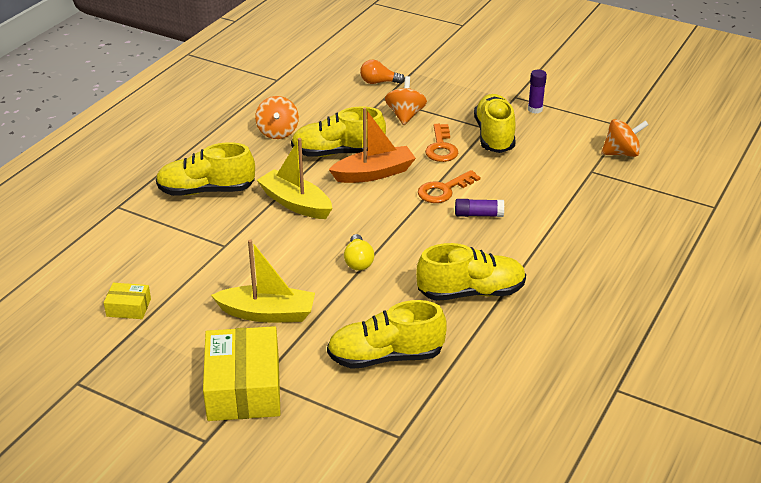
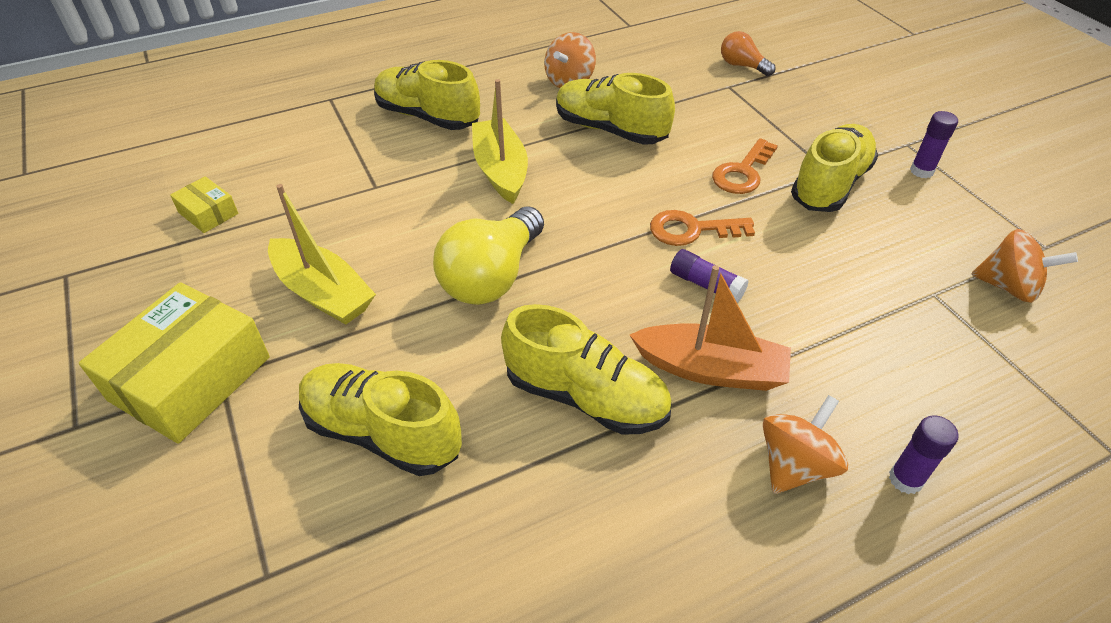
camera: 35 degrees right, 10 degrees up
orange boat [329,107,416,183] -> orange boat moved to [630,265,791,391]
yellow light bulb [344,234,374,271] -> yellow light bulb [433,206,544,305], size x1.86
orange spinning top [385,76,427,125] -> orange spinning top moved to [763,395,848,494]
none -> purple glue stick [889,415,959,494]

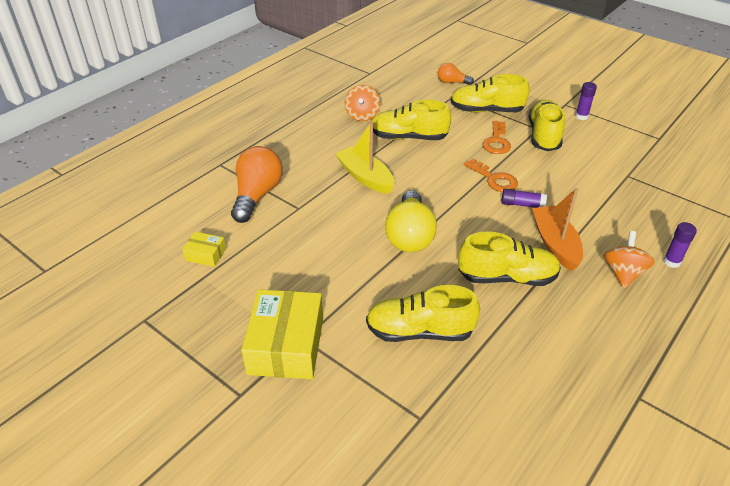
camera: 25 degrees left, 5 degrees down
yellow boat [268,184,376,325] -> none
yellow shoe [374,60,480,130] -> yellow shoe moved to [450,74,529,112]
orange boat [630,265,791,391] -> orange boat turned 90 degrees counterclockwise [532,188,583,271]
orange key [650,210,755,246] -> orange key turned 105 degrees counterclockwise [464,158,518,192]
orange spinning top [971,229,1078,303] -> none
none -> orange light bulb [231,146,283,223]

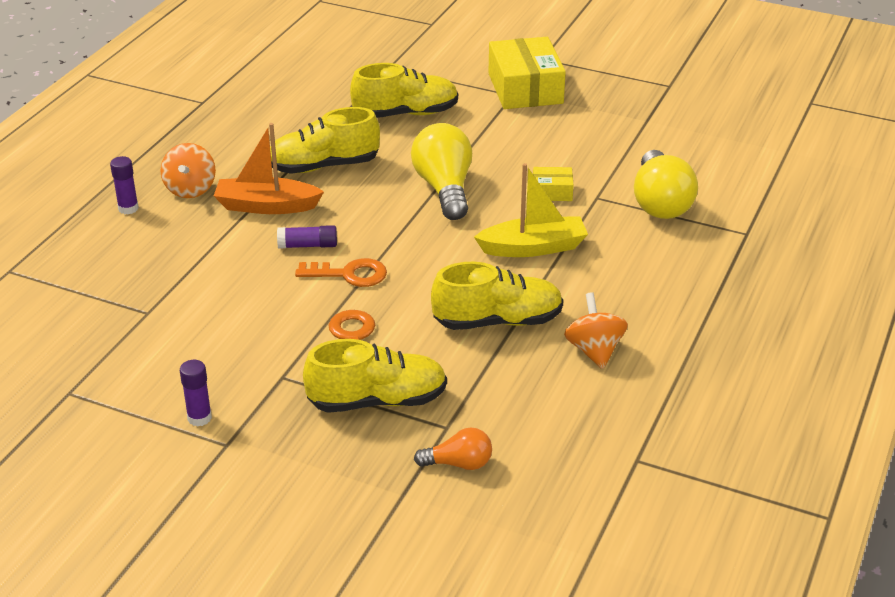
camera: 165 degrees right, 5 degrees down
yellow box [182,232,226,267] -> yellow box moved to [533,167,574,201]
orange light bulb [231,146,283,223] -> yellow light bulb [634,150,698,219]
yellow boat [335,121,394,194] -> yellow boat turned 45 degrees counterclockwise [474,163,588,257]
orange key [464,158,518,192] -> orange key turned 150 degrees clockwise [295,258,387,287]
yellow shoe [528,100,565,151] -> none
orange boat [532,188,583,271] -> orange boat turned 120 degrees clockwise [214,123,324,214]

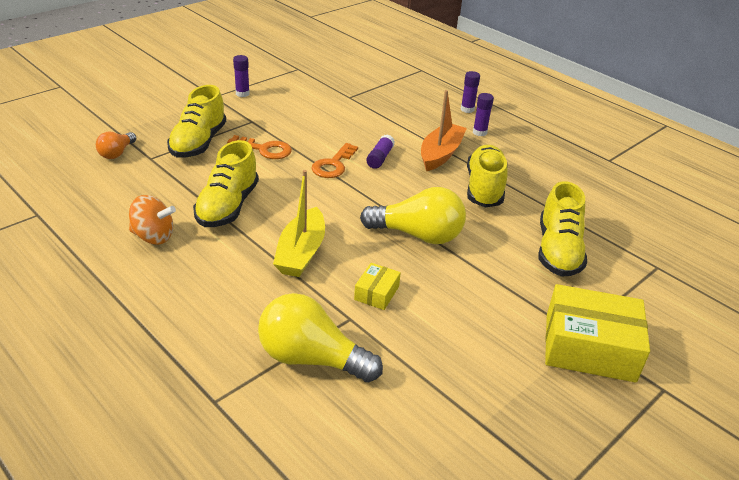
camera: 110 degrees right, 0 degrees up
orange spinning top [160,143,216,198] -> purple glue stick [473,93,494,136]

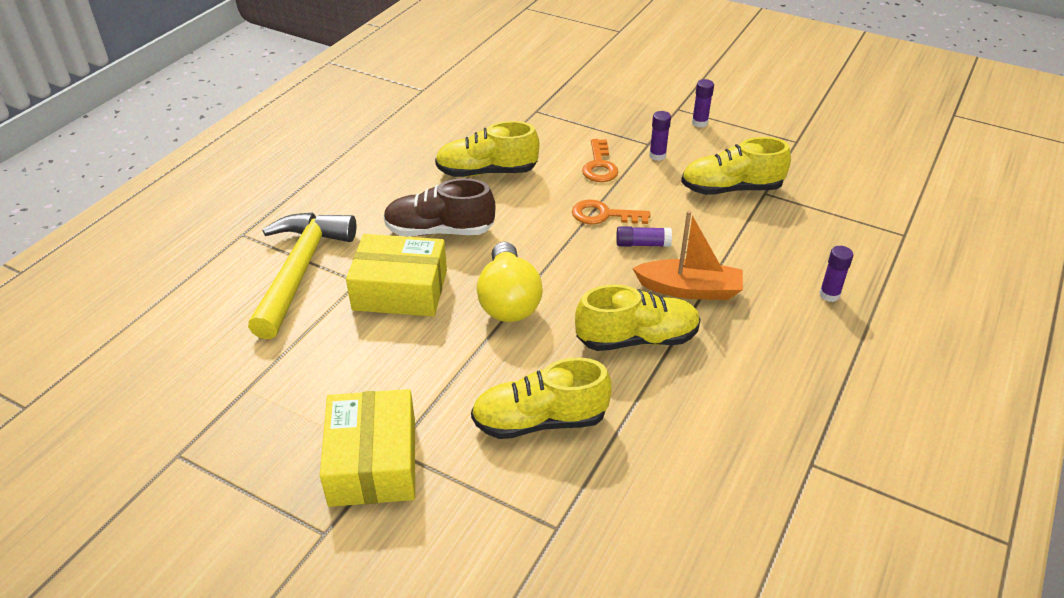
camera: 75 degrees right, 5 degrees up
orange light bulb [96,132,136,159] -> none
orange spinning top [129,195,176,245] -> none
yellow shoe [167,85,226,158] -> yellow shoe moved to [681,137,791,195]
yellow light bulb [258,293,383,382] -> yellow hammer [248,212,356,339]
yellow boat [273,170,325,277] -> brown shoe [383,178,495,236]
yellow box [354,263,401,310] -> yellow box [346,234,447,317], size x2.10
purple glue stick [473,93,494,136] -> purple glue stick moved to [649,111,671,161]

